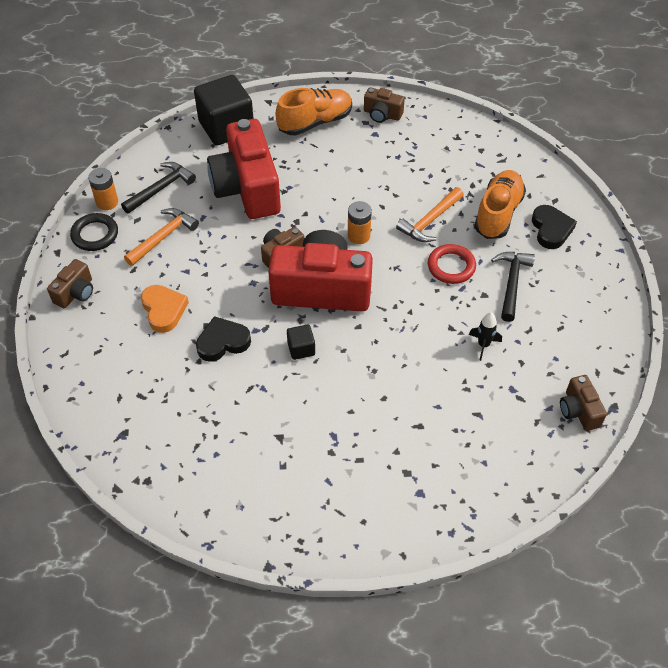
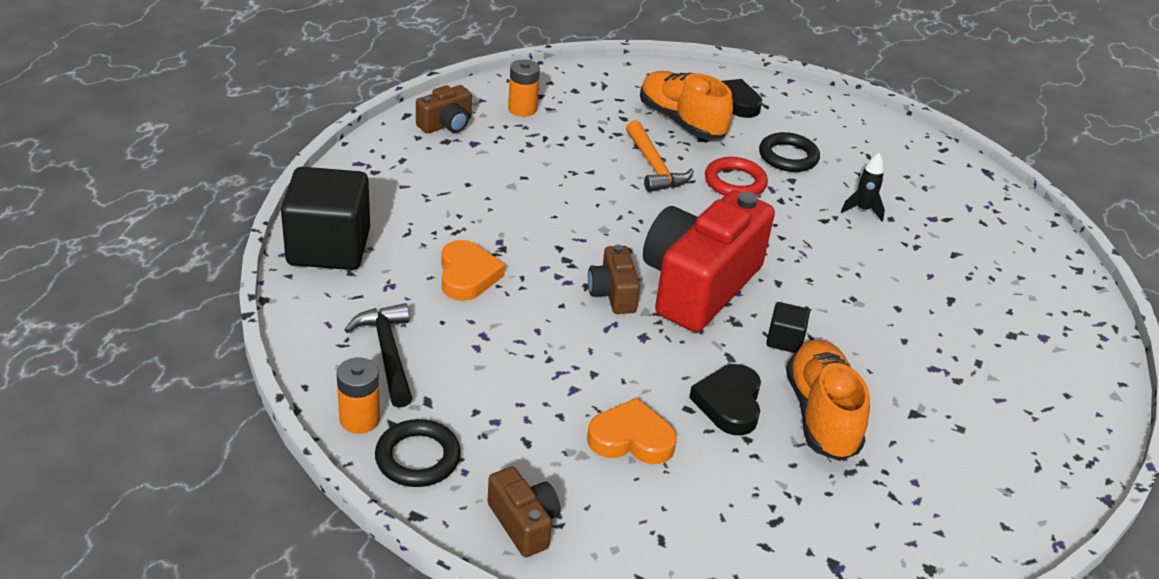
camera: 65 degrees left, 15 degrees down
orange hammer [124,208,199,266] -> none
red camera [207,119,281,219] -> orange heart [441,240,505,301]
orange shoe [275,88,352,136] -> orange shoe moved to [786,340,870,461]
orange battery [348,201,372,244] -> orange battery moved to [508,59,540,117]
black hammer [491,252,535,322] -> black ring [759,132,820,172]
brown camera [560,375,607,431] -> none

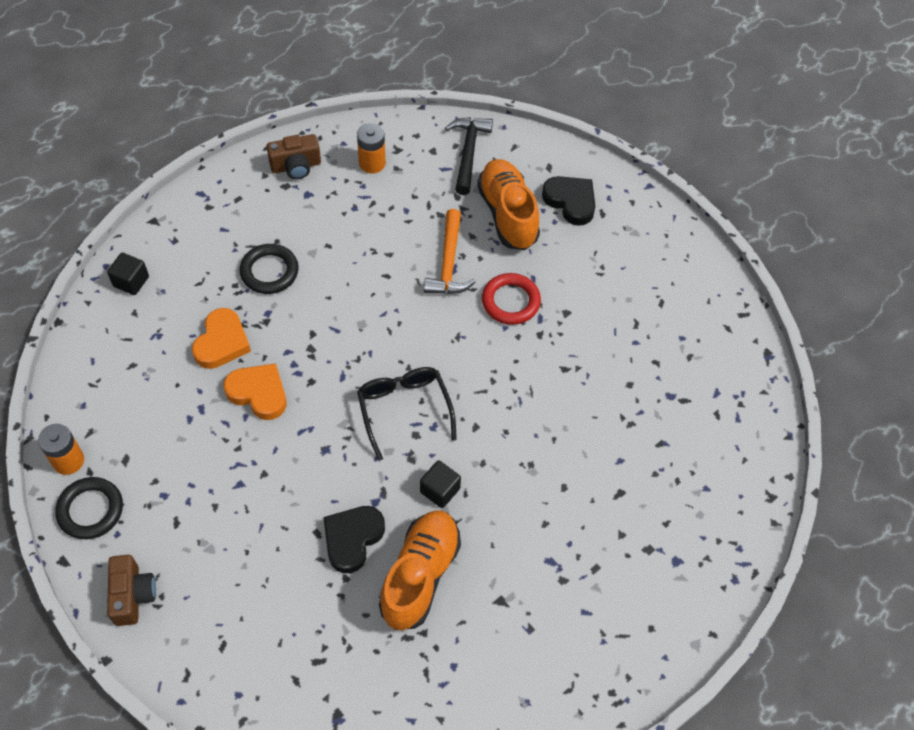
camera: 25 degrees right, 20 degrees up
black cube [281,167,370,270] -> black cube [107,253,149,295], size x0.45
black hammer [344,303,413,408] -> black hammer moved to [445,117,493,195]
orange heart [587,398,677,464] -> orange heart moved to [224,363,286,420]
brown camera [588,245,640,314] -> none
red camera [643,190,775,332] -> black glasses [357,367,457,461]
black ring [759,132,820,172] -> black ring moved to [239,244,299,294]
black rocket [841,153,885,222] -> none

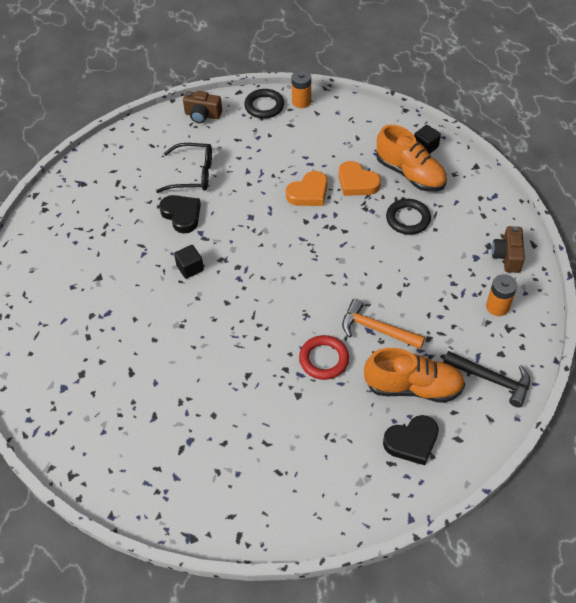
camera: 115 degrees right, 5 degrees down
black glasses [357,367,457,461] -> black glasses moved to [156,143,212,193]
orange shoe [379,510,461,630] -> orange shoe moved to [376,125,447,192]

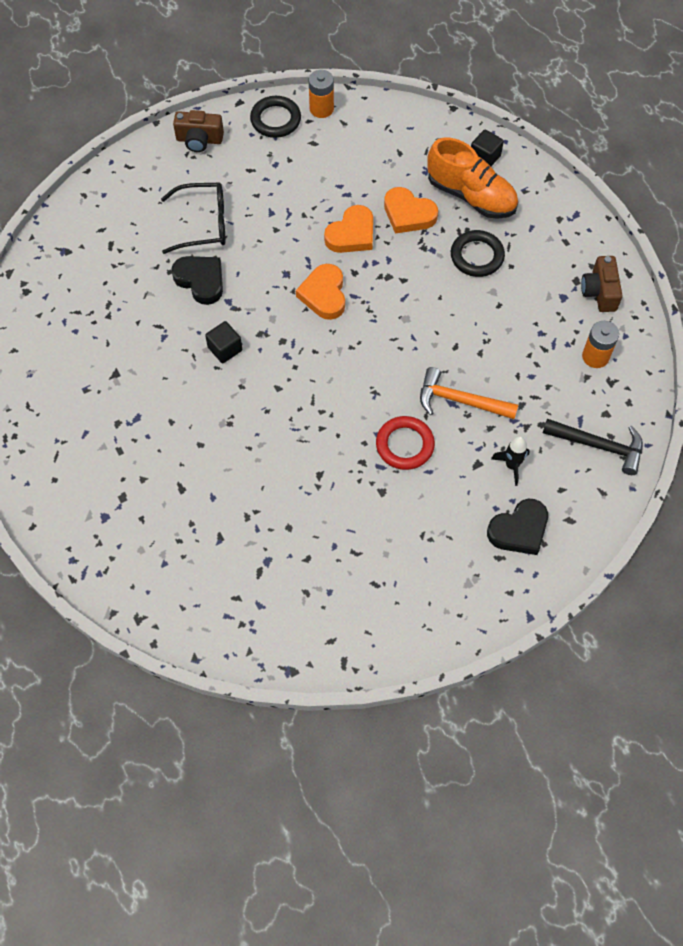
camera: 10 degrees left, 10 degrees up
orange shoe [364,348,465,403] -> black rocket [491,436,530,486]
none -> orange heart [296,264,345,320]

